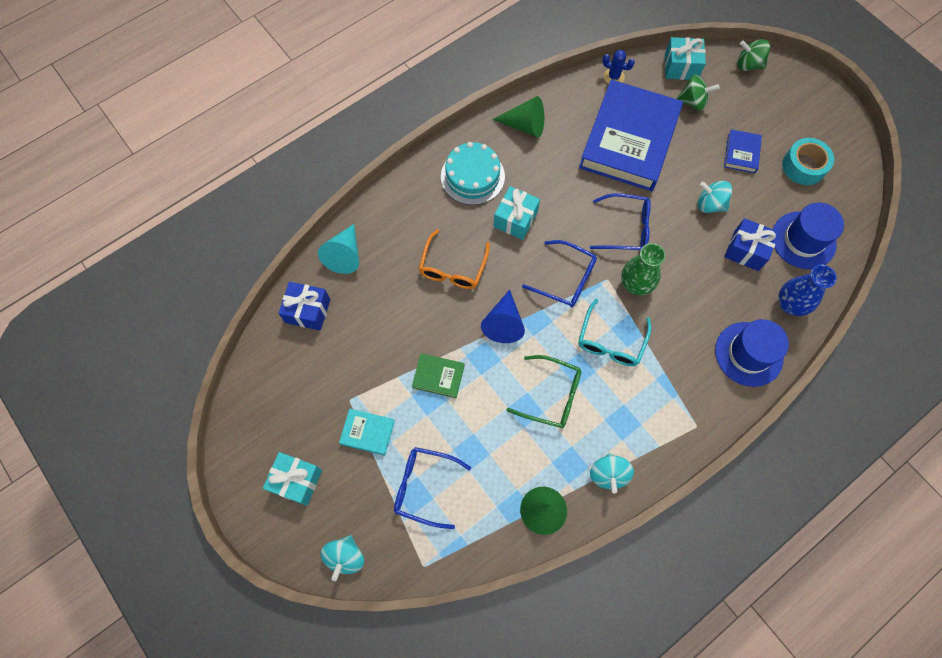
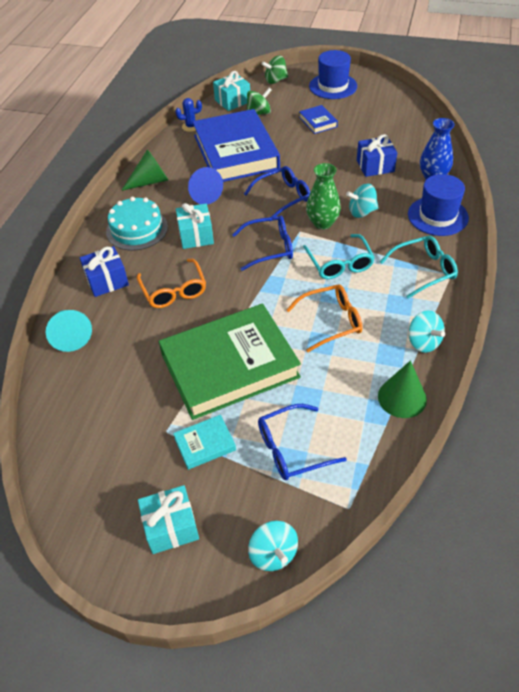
camera: 35 degrees left, 20 degrees down
blue gift [278,282,330,331] -> blue gift moved to [80,246,129,297]
green book [412,353,465,398] -> green book [159,304,301,420], size x2.44
blue cone [481,290,525,343] -> blue cone moved to [188,167,223,205]
green glasses [507,355,581,428] -> orange glasses [286,285,363,352]
turquoise spinning top [698,181,732,213] -> turquoise spinning top moved to [346,184,379,218]
blue hat [773,203,844,269] -> blue hat moved to [309,50,357,99]
turquoise tape [782,138,834,185] -> none
none -> turquoise glasses [380,236,458,299]

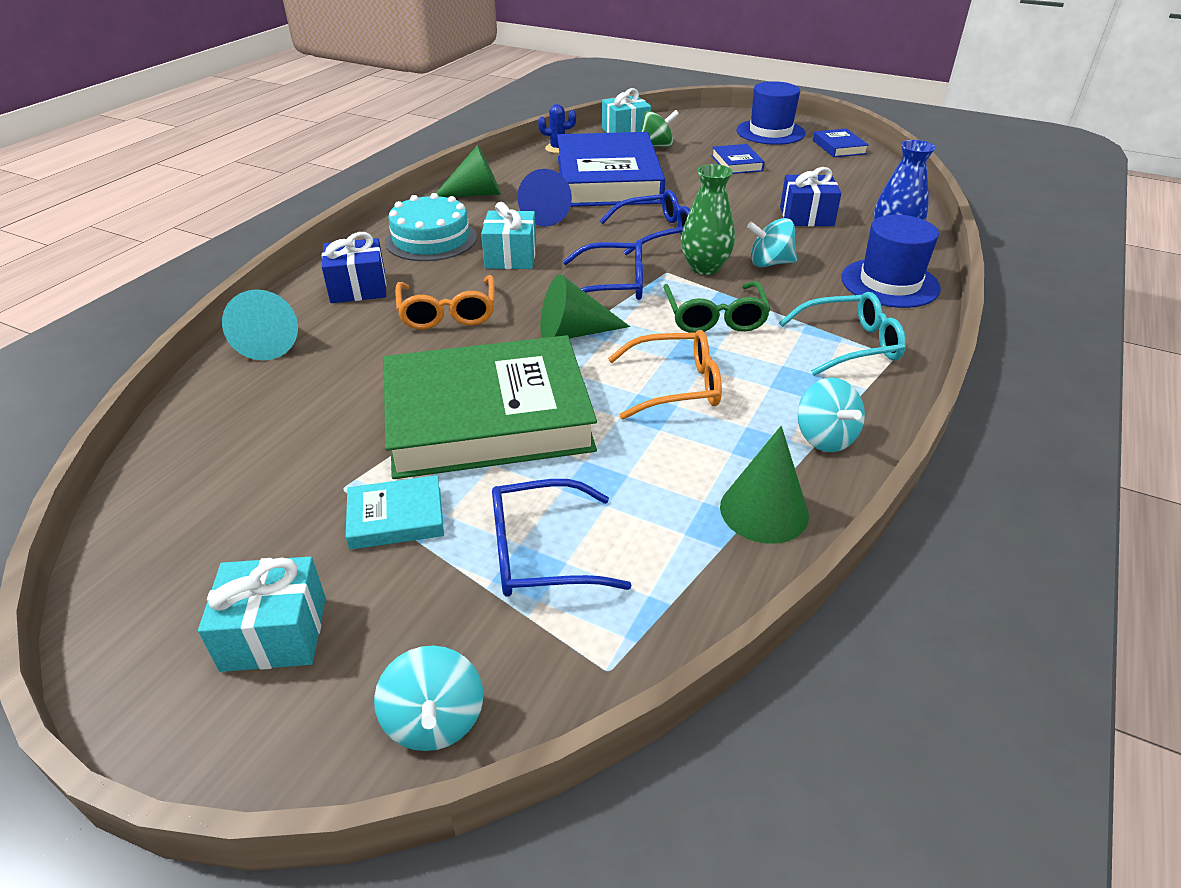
camera: 10 degrees right, 10 degrees down
green spinning top [262,56,288,84] -> none
turquoise glasses [303,234,375,279] -> green glasses [663,281,771,333]
none -> green cone [540,274,630,338]
none -> blue book [813,129,869,157]

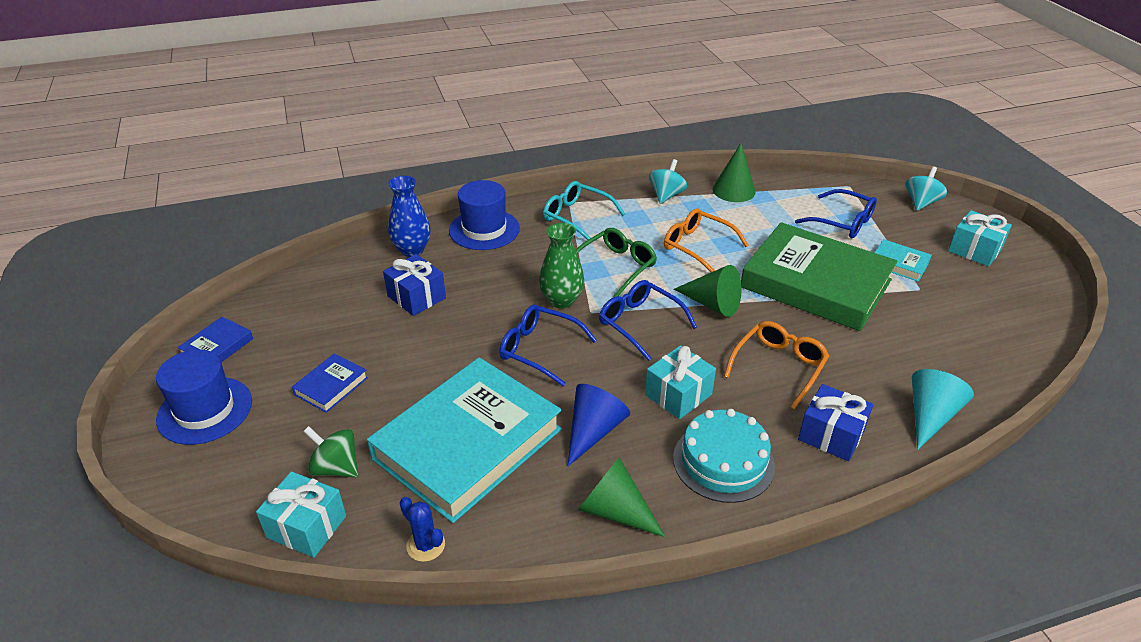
camera: 135 degrees left, 0 degrees up
blue book [557,132,665,207] -> turquoise book [367,357,562,523]
turquoise spinning top [747,218,797,267] -> none

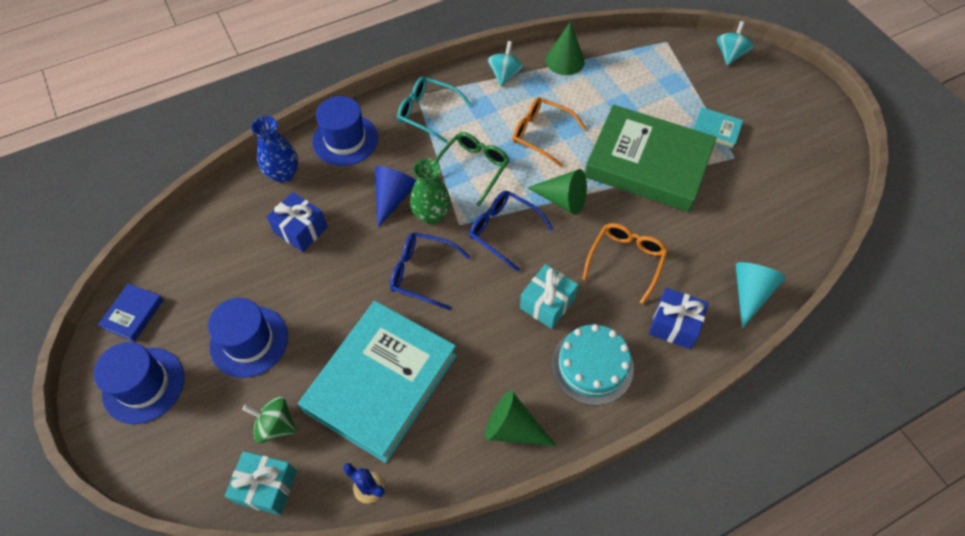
camera: 10 degrees left, 20 degrees up
blue book [292,353,368,413] -> blue hat [208,298,288,378]
blue cone [568,384,630,466] -> blue cone moved to [375,166,416,227]
blue glasses [795,189,877,238] -> none
turquoise gift [948,210,1012,267] -> none

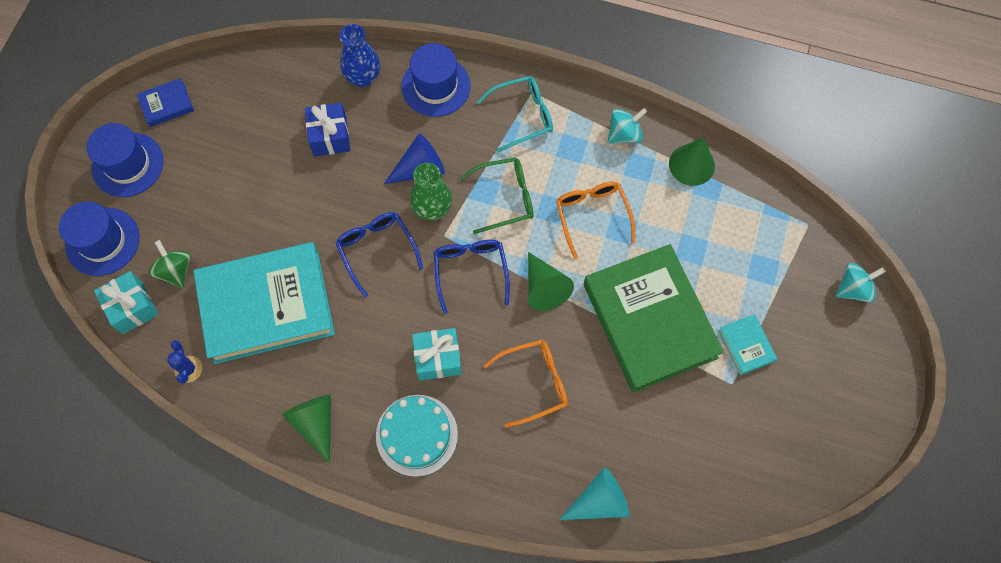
camera: 45 degrees right, 10 degrees up
blue hat [208,298,288,378] -> blue hat moved to [59,202,140,276]
turquoise glasses [397,77,471,143] -> turquoise glasses turned 90 degrees clockwise [477,76,553,153]
blue gift [649,288,709,349] -> none

